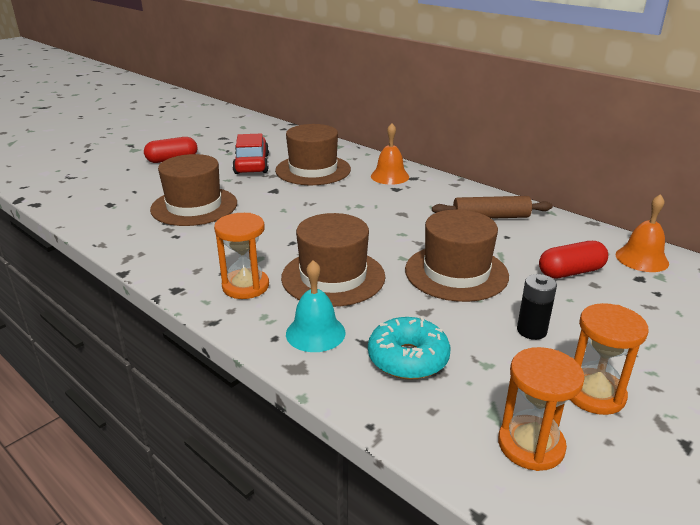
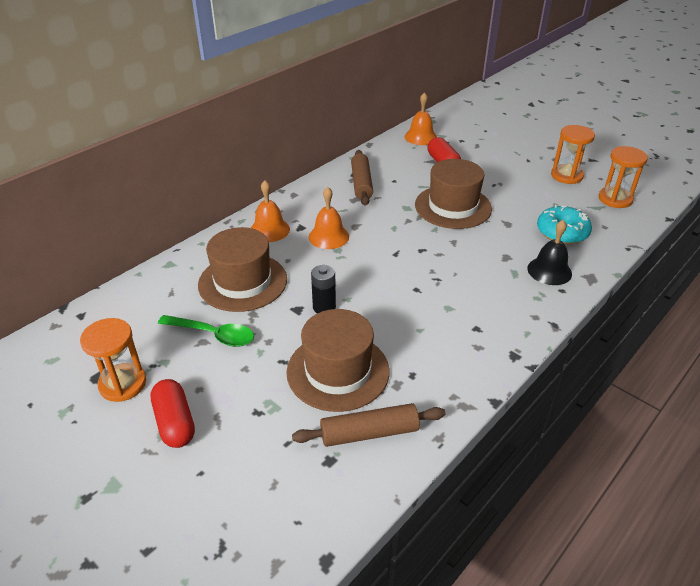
camera: 90 degrees left, 10 degrees up
orange hourglass [214,213,269,299] -> orange hourglass moved to [80,318,146,402]
red car [232,133,269,174] -> green spoon [158,315,254,347]
brown hat [281,213,385,307] -> none
turquoise bell [286,260,346,352] -> black bell [527,220,572,285]
black battery [517,274,557,340] -> black battery moved to [311,265,336,313]
none -> brown rolling pin [292,403,446,447]
none -> orange bell [309,187,349,249]

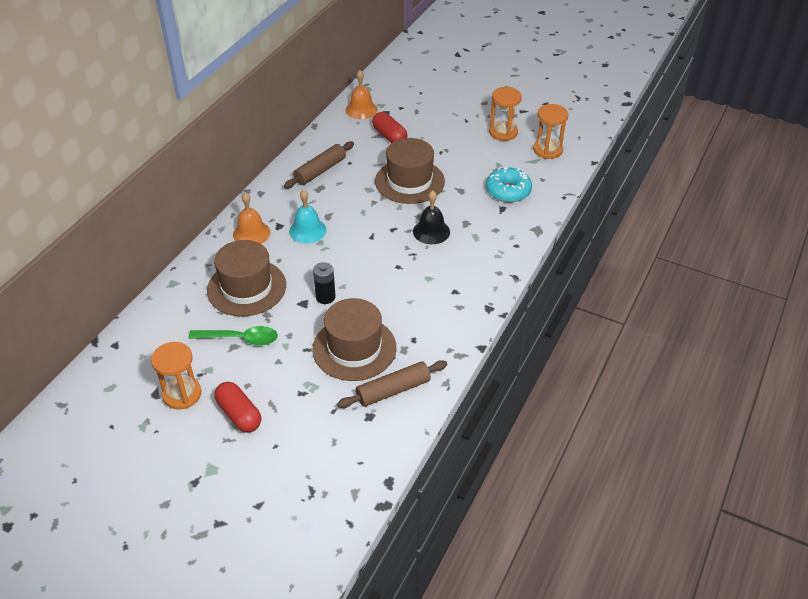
camera: 15 degrees left, 5 degrees up
orange bell [309,187,349,249] -> turquoise bell [289,189,326,243]
brown rolling pin [351,150,373,206] -> brown rolling pin turned 60 degrees clockwise [284,141,354,189]
black bell [527,220,572,285] -> black bell moved to [413,190,450,244]

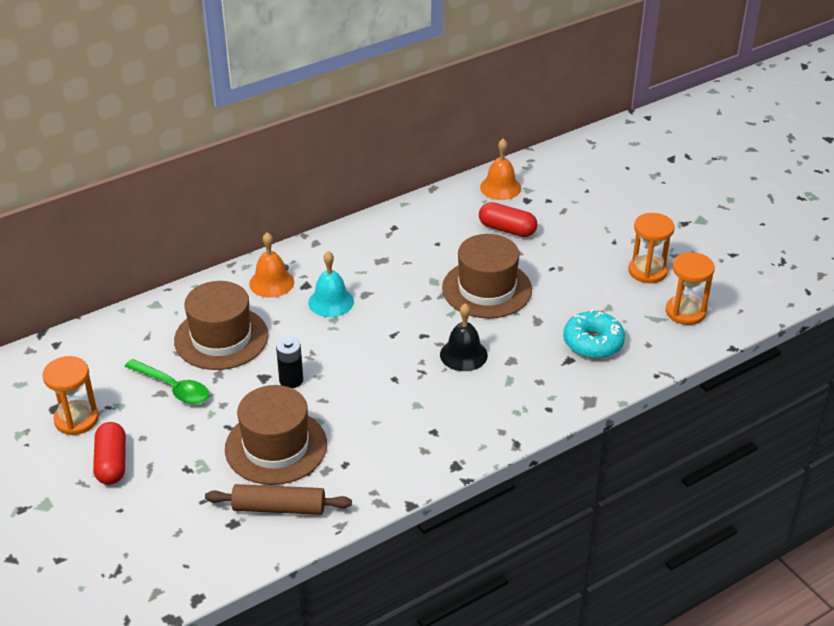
camera: 30 degrees right, 5 degrees down
brown rolling pin [284,141,354,189] -> none
red capsule [372,112,408,143] -> red capsule turned 60 degrees counterclockwise [479,202,537,237]

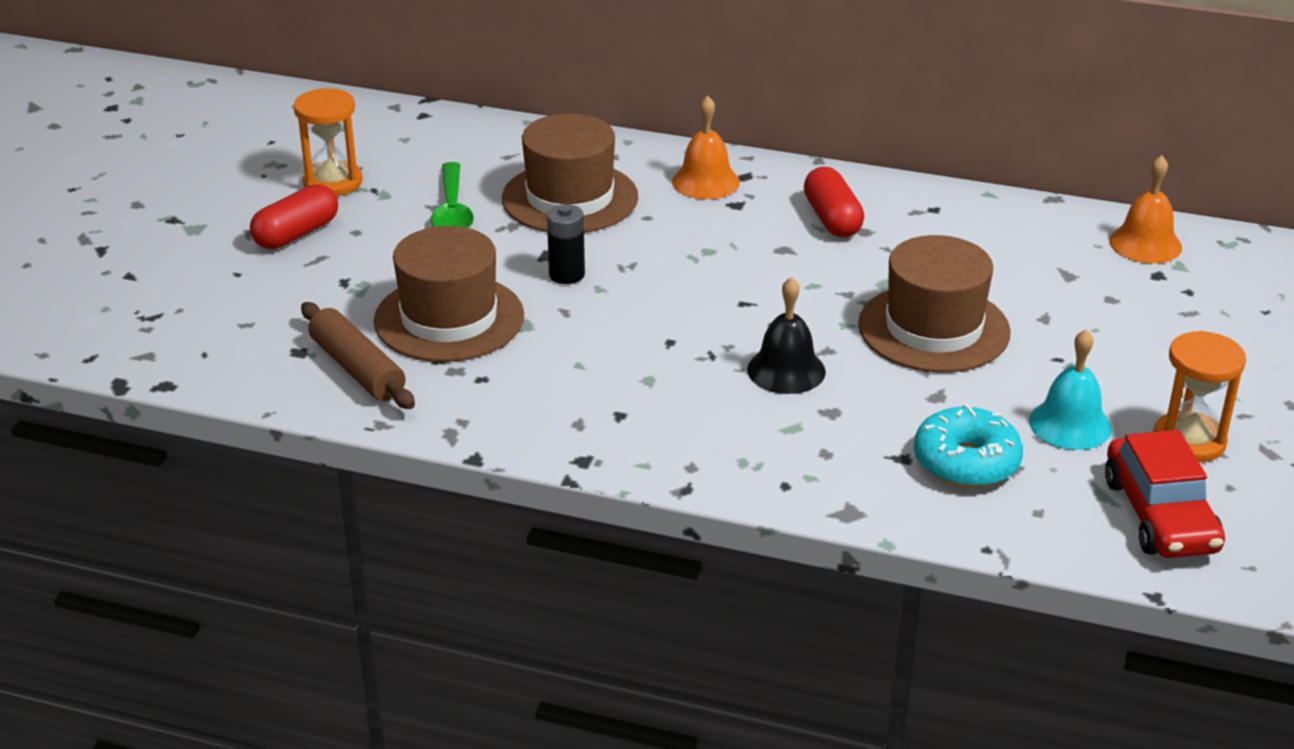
camera: 50 degrees right, 5 degrees down
turquoise bell [308,251,354,317] -> turquoise bell moved to [1029,329,1112,450]
red capsule [479,202,537,237] -> red capsule moved to [804,167,864,237]
orange hourglass [666,252,715,325] -> red car [1105,430,1225,558]

